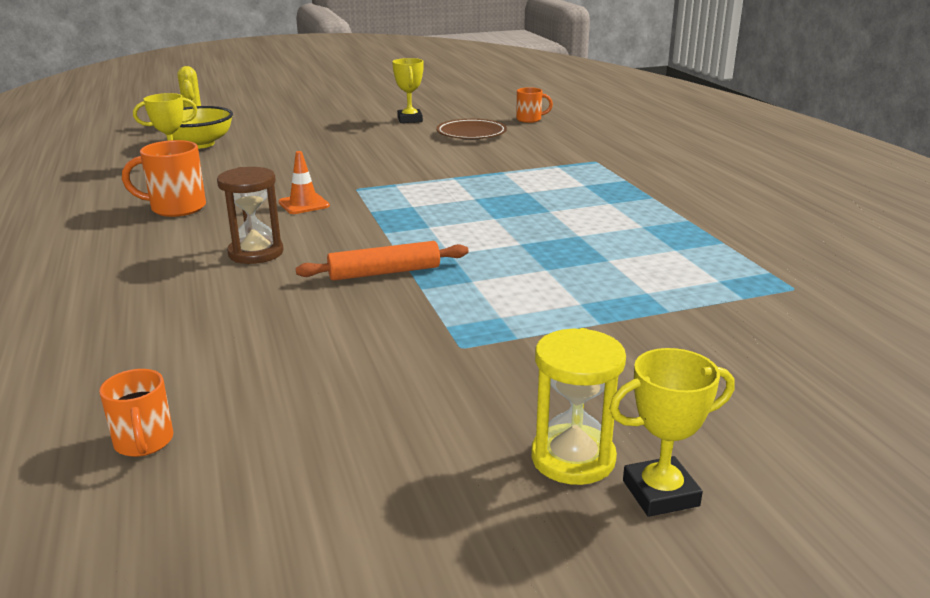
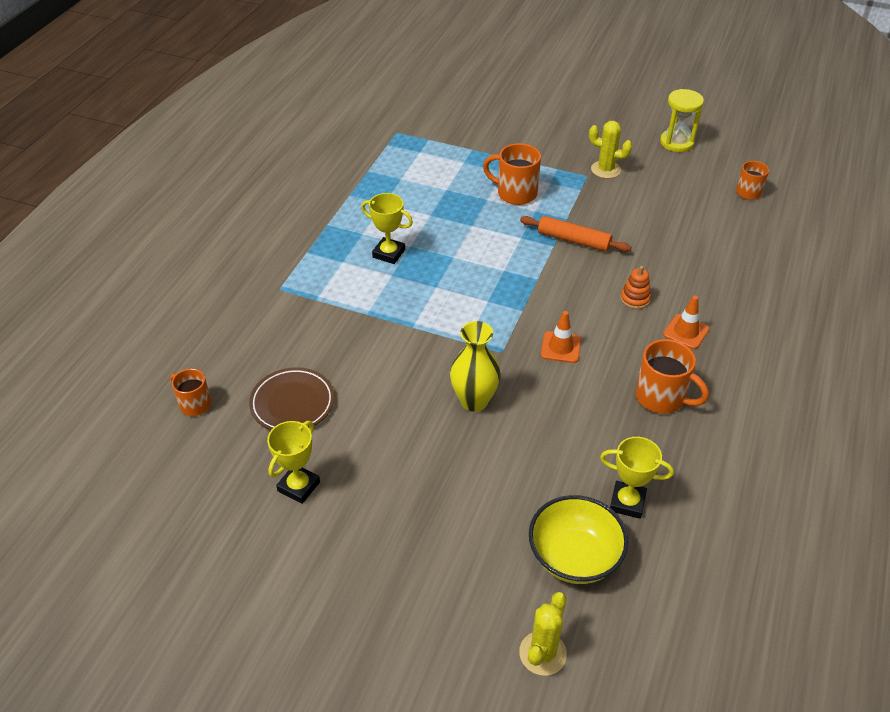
camera: 140 degrees left, 20 degrees up
brown hourglass [217,167,284,264] -> orange stacking toy [620,266,651,309]
yellow hourglass [531,328,626,485] -> yellow hourglass moved to [660,89,704,152]
yellow trophy [609,348,735,517] -> yellow trophy moved to [361,193,413,264]
none -> yellow vase [450,321,501,412]
none -> orange mug [483,143,541,205]
none -> yellow cactus [589,121,632,178]
none -> orange traffic cone [663,296,710,349]

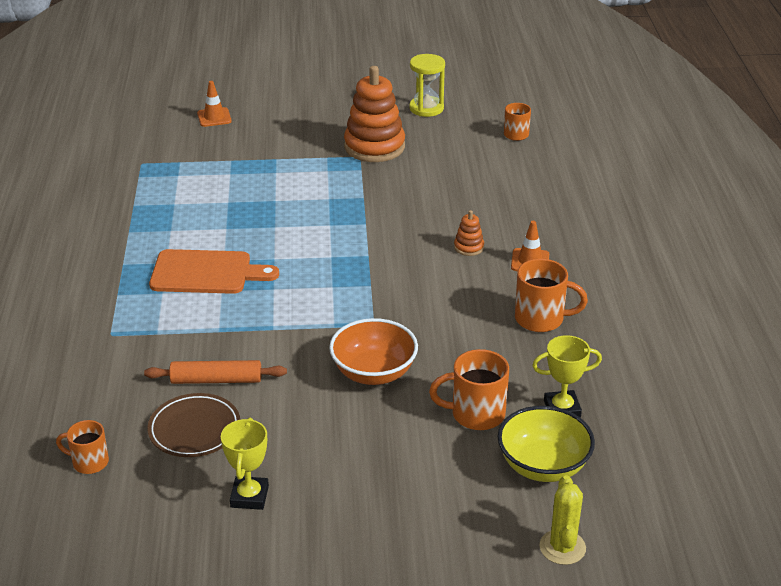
camera: 25 degrees left, 10 degrees down
yellow trophy [361,193,413,264] -> orange cutting board [149,249,279,294]
yellow vase [450,321,501,412] -> orange bowl [329,318,418,385]
orange mug [483,143,541,205] -> orange mug moved to [429,349,509,430]
orange rolling pin [520,216,631,252] -> orange rolling pin moved to [144,360,287,384]
orange traffic cone [541,311,581,363] -> orange traffic cone moved to [197,81,232,127]
yellow cactus [589,121,632,178] -> orange stacking toy [344,66,405,162]

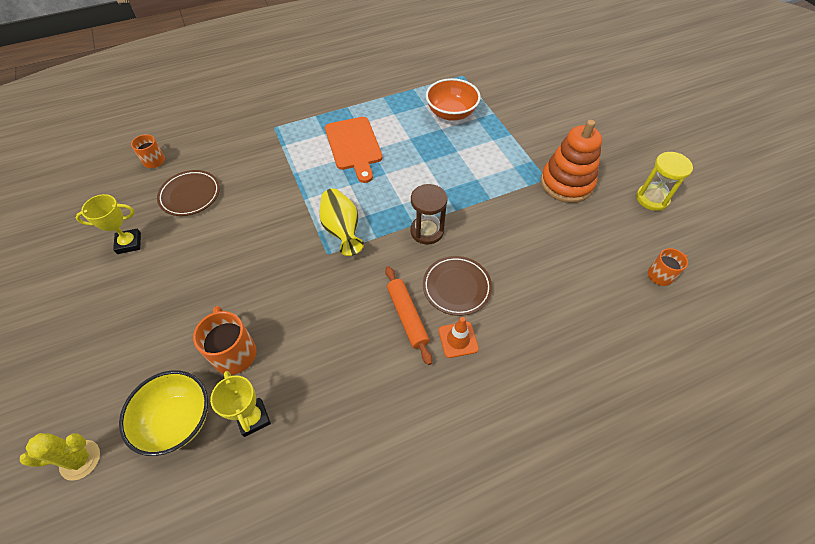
camera: 70 degrees right, 20 degrees up
orange rolling pin [144,360,287,384] -> orange rolling pin moved to [385,266,432,365]
orange traffic cone [197,81,232,127] -> none
orange bowl [329,318,418,385] -> orange bowl moved to [426,78,481,121]
orange stacking toy [454,210,484,256] -> brown plate [423,256,492,316]
orange mug [515,259,588,332] -> none
none -> yellow vase [319,188,364,256]
none -> brown hourglass [410,184,447,244]

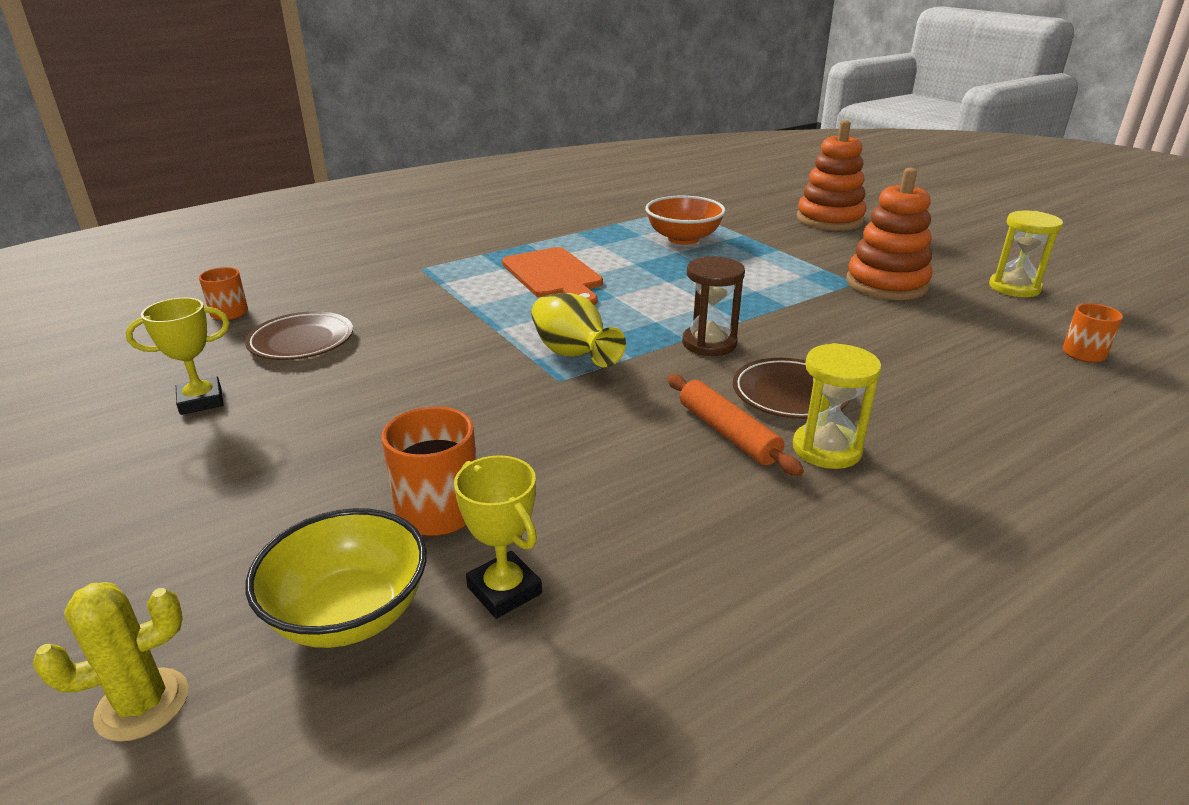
camera: 10 degrees left, 25 degrees down
orange traffic cone [438,317,479,358] -> yellow hourglass [793,343,882,469]
none -> orange stacking toy [797,120,867,231]

